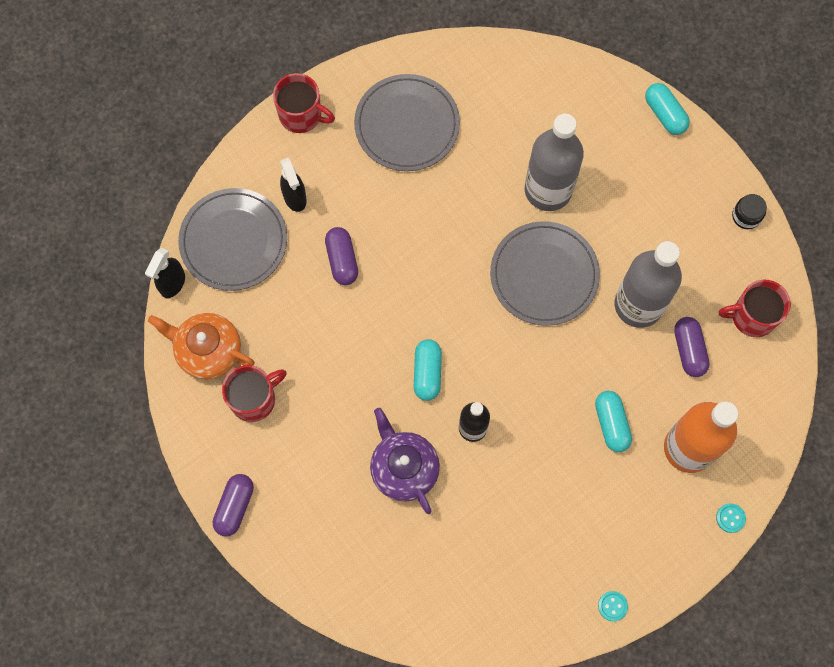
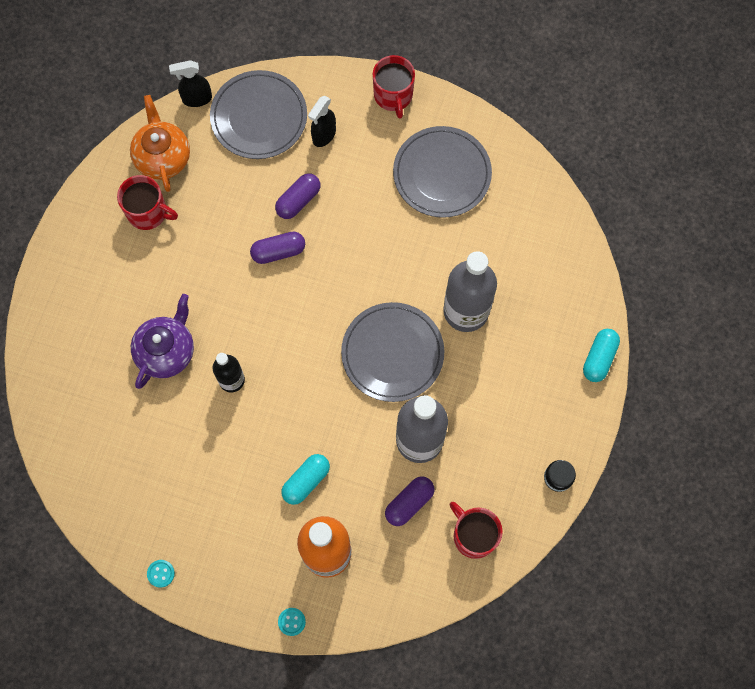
camera: 55 degrees right, 0 degrees up
purple capsule [213,474,254,537] -> purple capsule moved to [250,232,305,264]
turquoise capsule [414,339,442,401] -> none

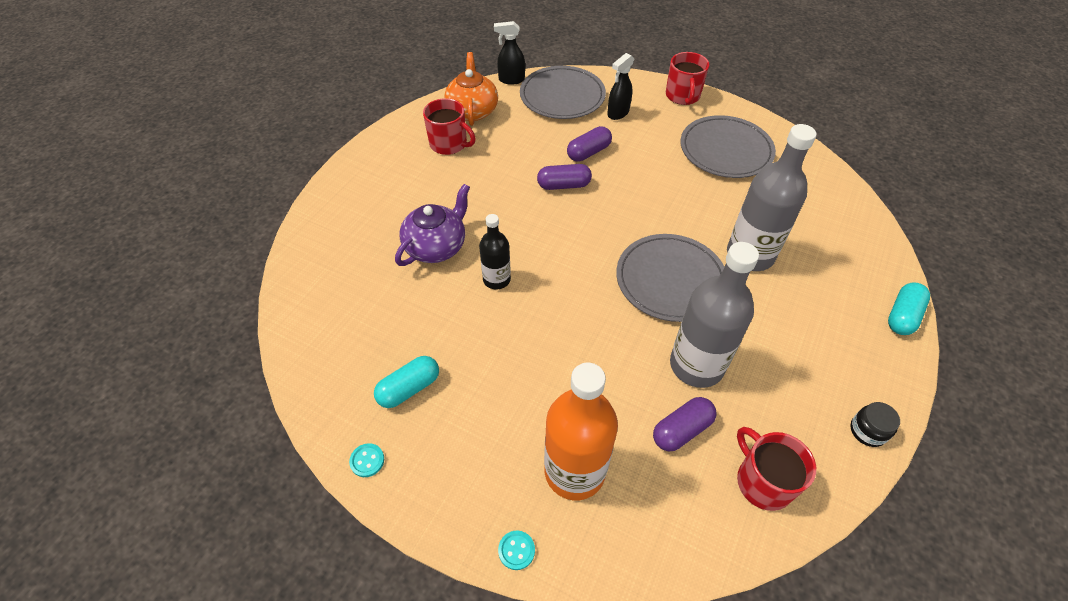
camera: 10 degrees right, 20 degrees down
turquoise capsule [281,454,330,505] -> turquoise capsule moved to [374,356,439,408]

